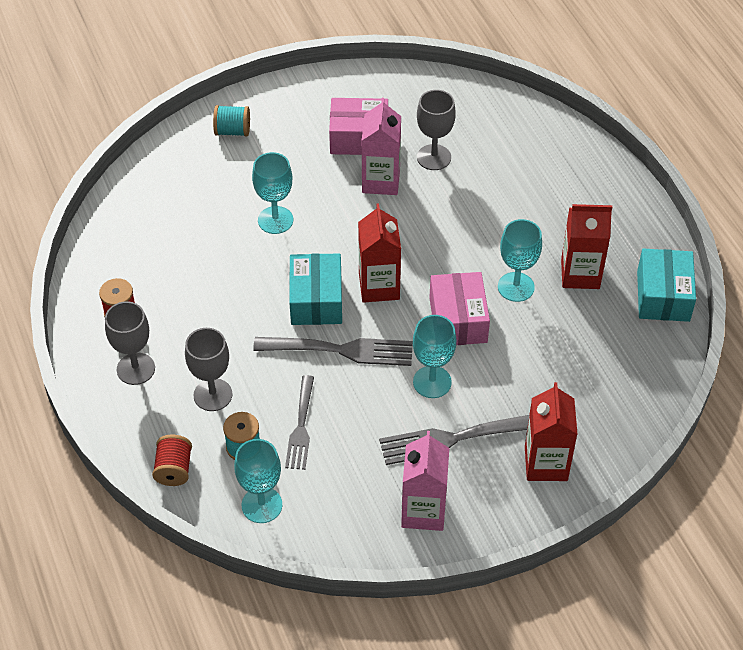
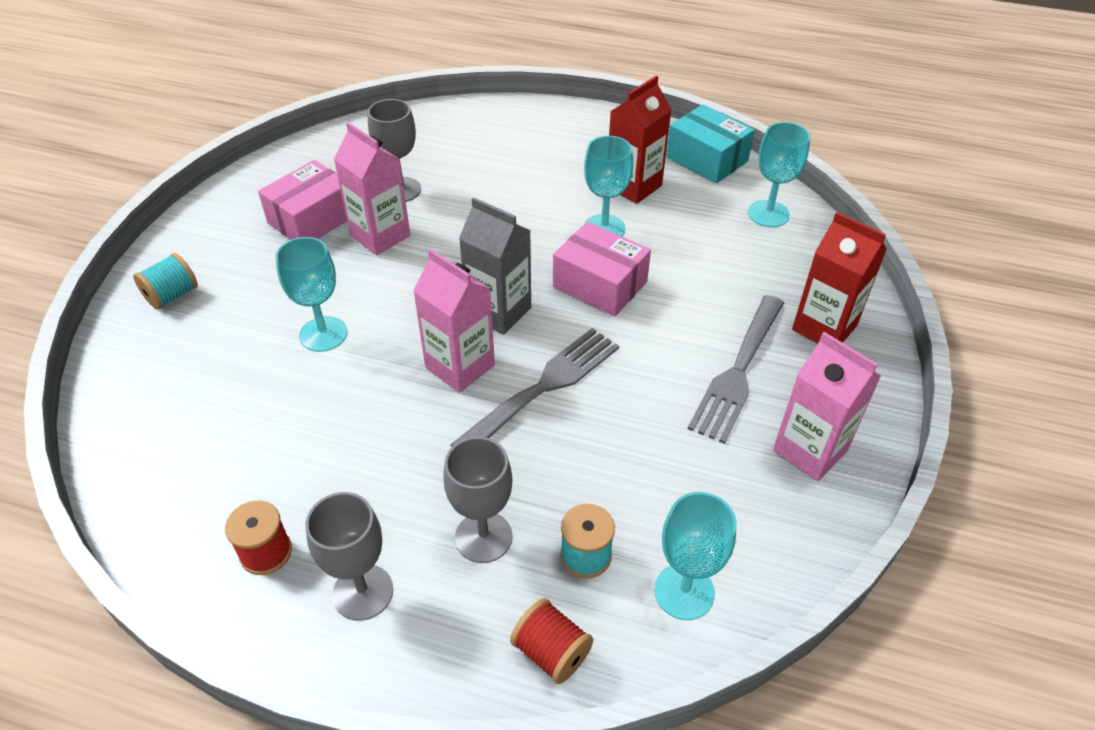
camera: 50 degrees left, 5 degrees down
grey fork [285,375,314,470] -> none
turquoise box [289,253,342,325] -> pink carton [413,249,495,393]
red carton [358,203,401,303] -> grey carton [459,197,531,335]
turquoise goblet [413,315,456,398] -> turquoise goblet moved to [748,122,810,227]

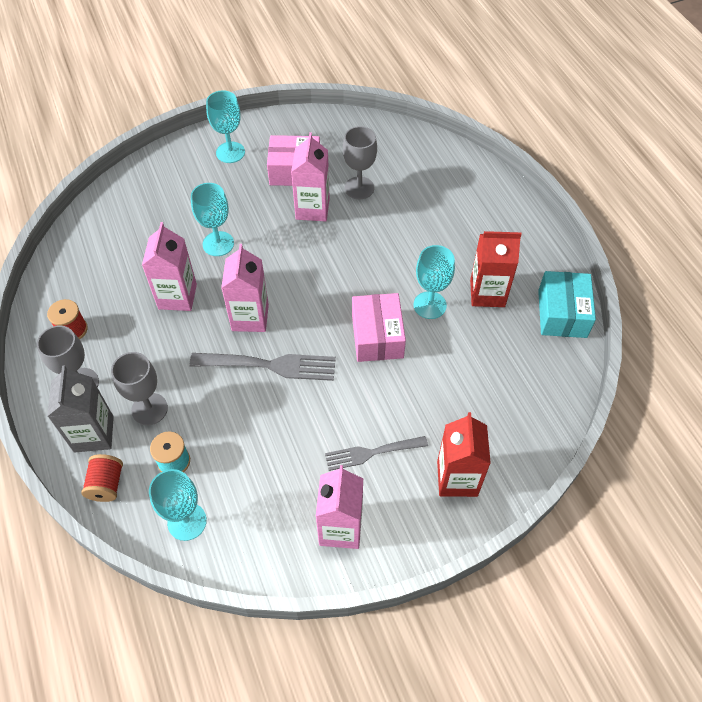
camera: 50 degrees right, 10 degrees up
turquoise spool [133,253,198,310] -> none
grey carton [459,197,531,335] -> grey carton moved to [47,365,114,453]
grey fork [688,295,784,444] -> grey fork [325,436,428,471], size x0.67
turquoise goblet [748,122,810,227] -> turquoise goblet moved to [206,90,245,163]
none -> pink carton [142,222,197,311]

